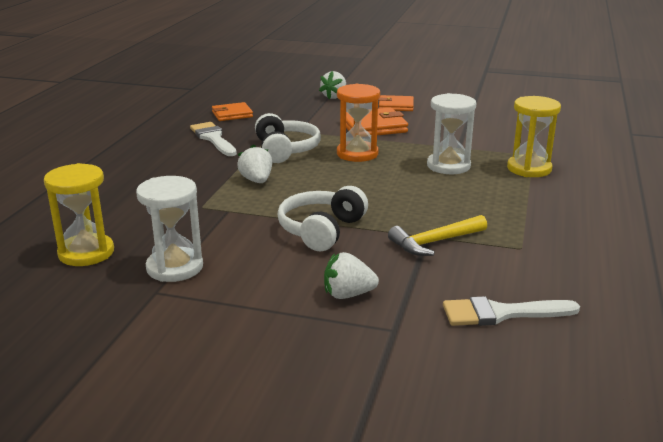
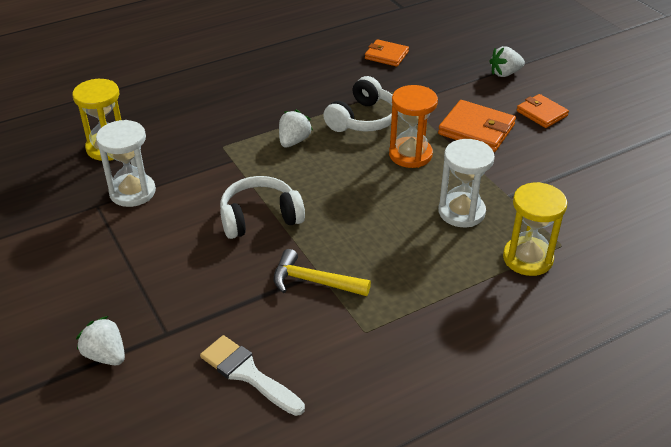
camera: 45 degrees right, 15 degrees up
white brush [190,122,237,156] -> none
white strawberry [324,252,379,299] -> white strawberry moved to [76,316,125,365]

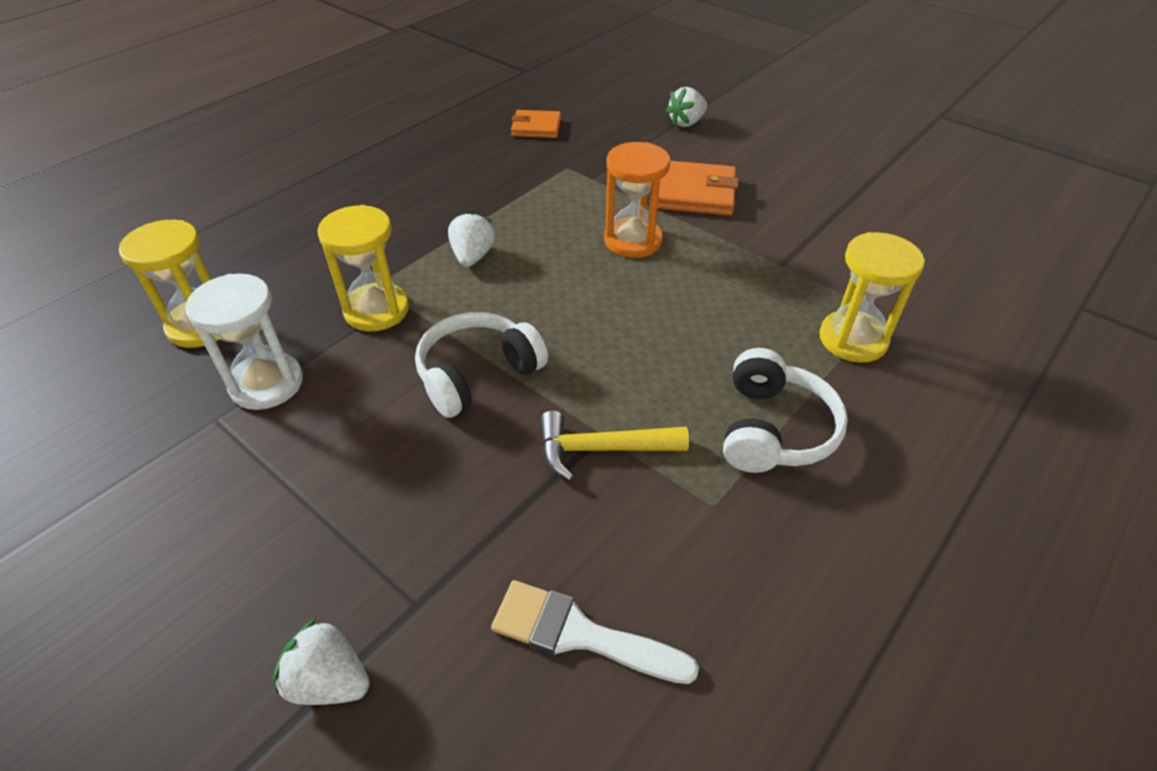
camera: 20 degrees left, 5 degrees up
white headphones [323,76,392,132] -> white headphones moved to [723,348,848,473]
white hourglass [438,139,495,227] -> none
orange wallet [517,94,569,128] -> none
none -> yellow hourglass [317,205,409,331]

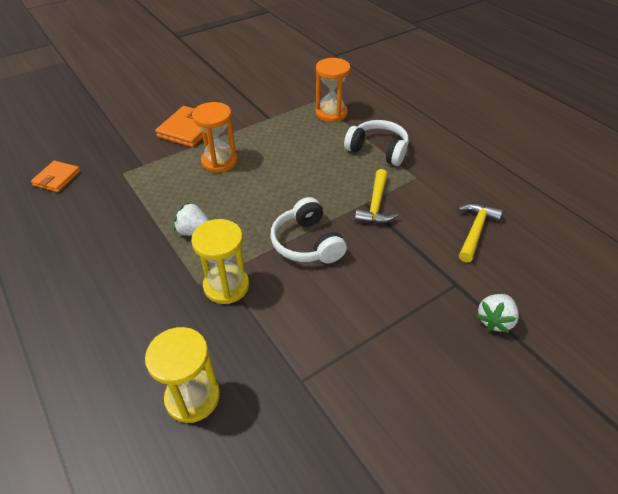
camera: 75 degrees left, 0 degrees up
white hourglass [186,274,303,410] -> none
white brush [491,580,699,684] -> yellow hammer [458,203,503,263]
white strawberry [666,87,707,127] -> none
yellow hourglass [819,232,925,363] -> orange hourglass [315,58,351,122]

